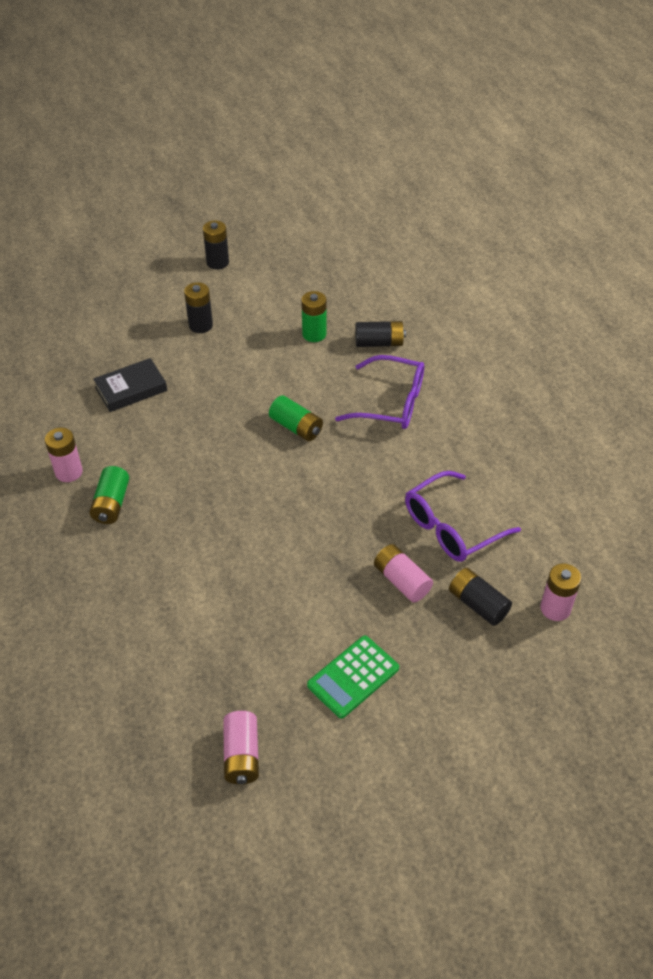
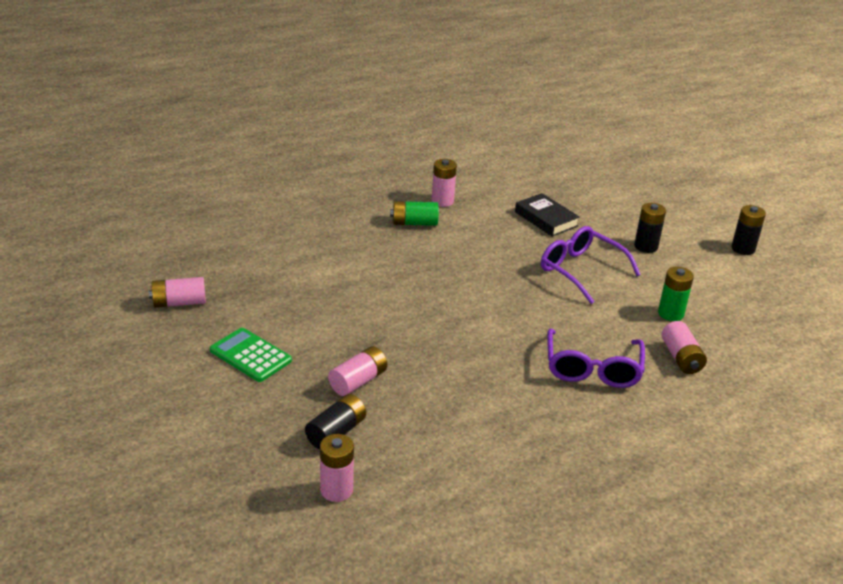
camera: 80 degrees right, 15 degrees down
green battery [269,395,323,441] -> none
black battery [355,321,406,347] -> pink battery [661,321,707,374]
purple glasses [405,471,521,562] -> purple glasses moved to [541,226,641,304]

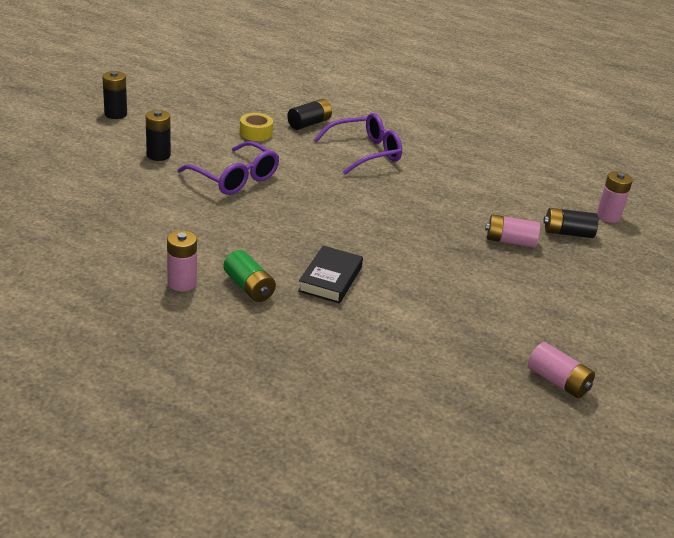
camera: 125 degrees left, 0 degrees up
green calculator [210,328,292,382] -> none
black book [515,193,580,237] -> black book moved to [298,246,363,304]
purple glasses [541,226,641,304] -> purple glasses turned 60 degrees counterclockwise [177,141,279,195]
green battery [658,267,694,321] -> yellow tape [240,113,273,141]
pink battery [661,321,707,374] -> black battery [287,99,332,130]

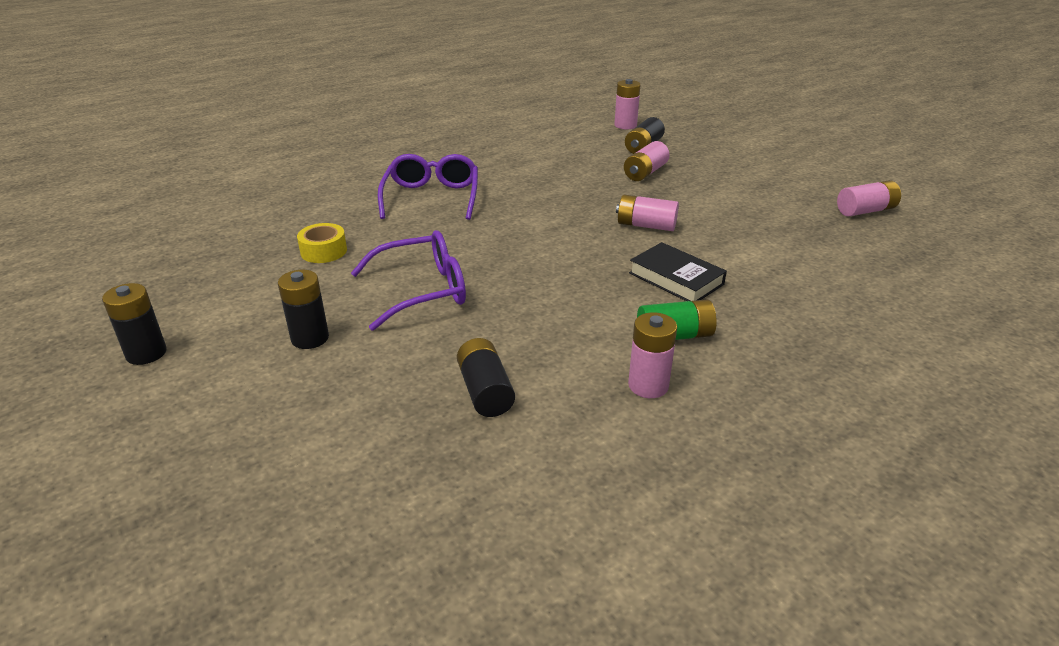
camera: 60 degrees left, 0 degrees up
black battery [287,99,332,130] -> black battery moved to [457,338,515,417]
none -> pink battery [616,195,679,231]

